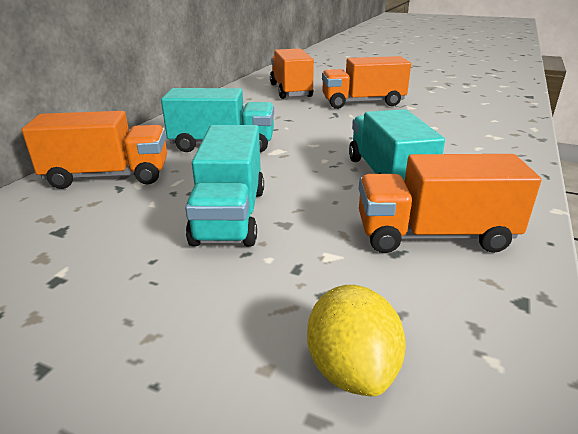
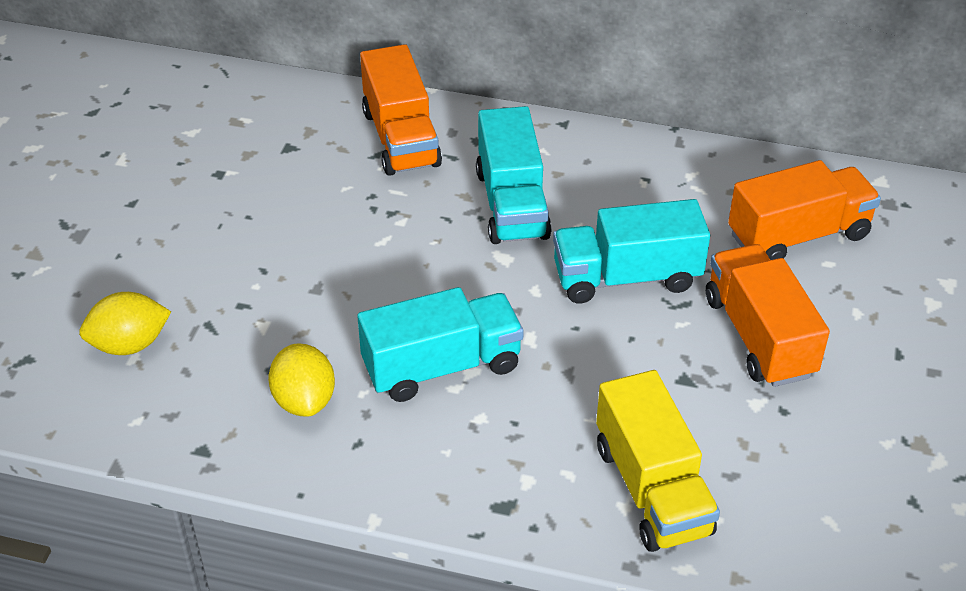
camera: 80 degrees right, 15 degrees up
turquoise truck [185,125,264,247] -> turquoise truck moved to [553,199,710,304]
orange truck [359,154,541,253] -> yellow lemon [268,343,335,417]
none -> yellow truck [596,370,720,552]

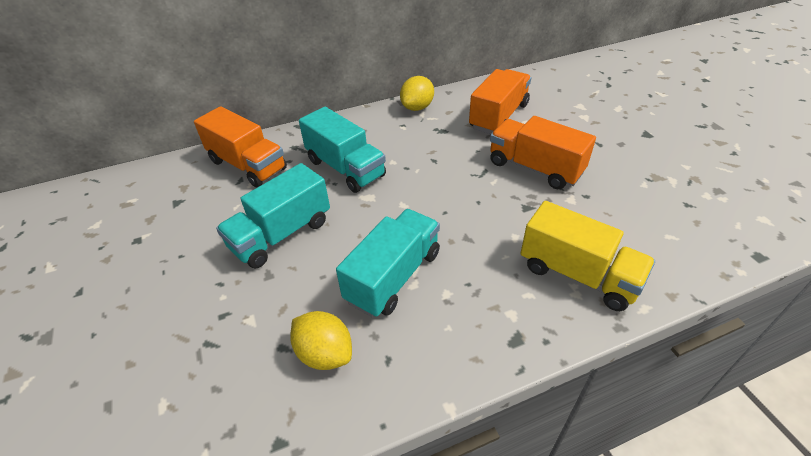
camera: 35 degrees left, 0 degrees up
yellow lemon [79,292,171,355] -> yellow lemon moved to [400,76,434,111]
turquoise truck [553,199,710,304] -> turquoise truck moved to [216,163,330,268]

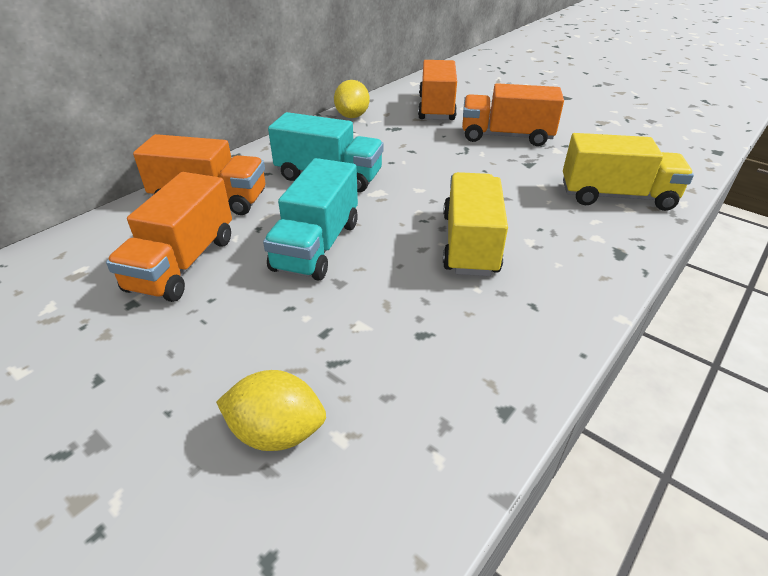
camera: 30 degrees left, 5 degrees down
yellow lemon [290,311,352,370] -> yellow lemon moved to [216,370,326,451]
turquoise truck [336,209,440,318] -> yellow truck [443,172,508,276]
none -> orange truck [106,172,232,302]

